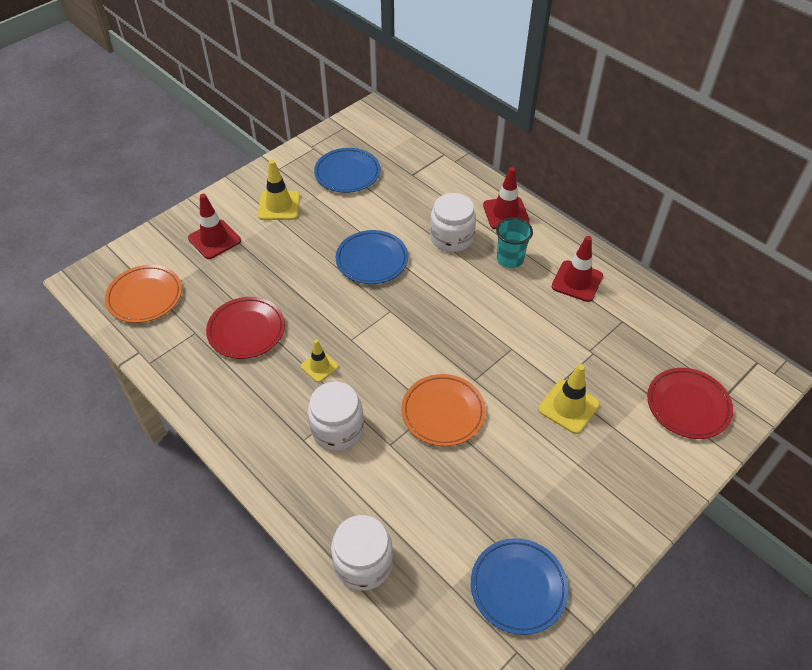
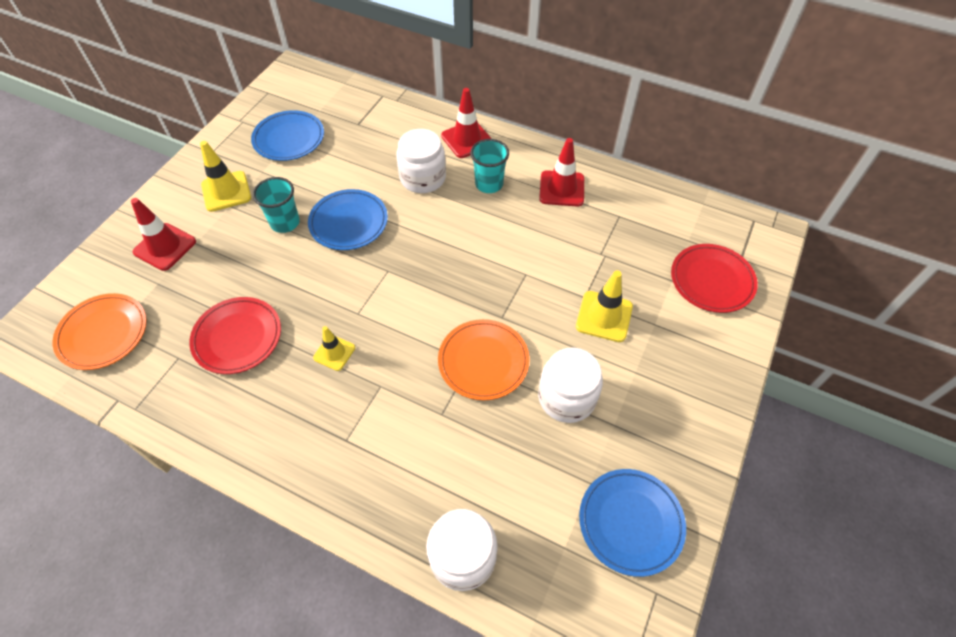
camera: 20 degrees left, 5 degrees up
white jar [308,382,364,451] -> white jar moved to [538,347,603,423]
none -> turquoise cup [253,177,300,233]

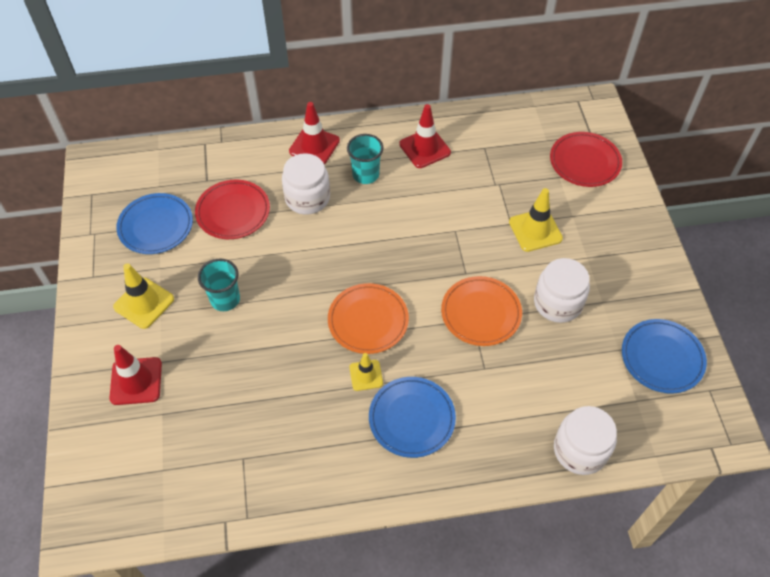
camera: 35 degrees left, 0 degrees up
orange plate [53,293,147,370] -> orange plate moved to [328,283,409,354]
red plate [189,297,281,374] -> red plate moved to [195,180,270,239]
blue plate [308,189,388,250] -> blue plate moved to [369,377,456,458]

